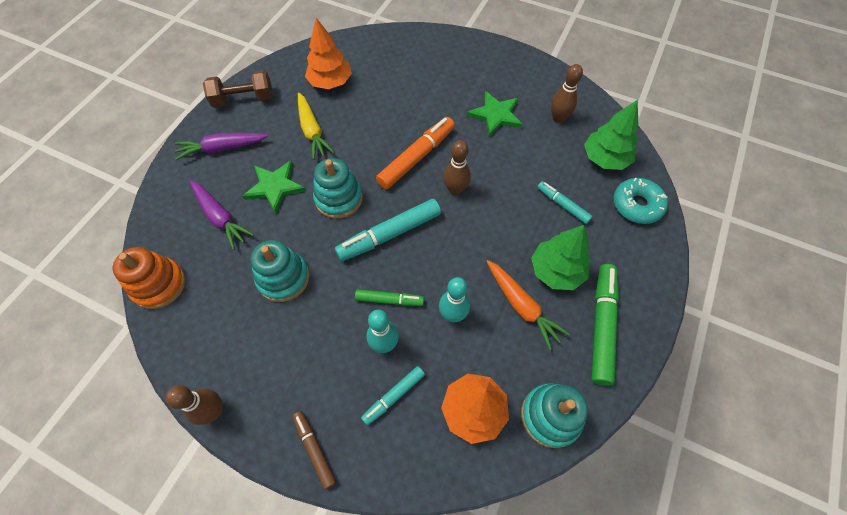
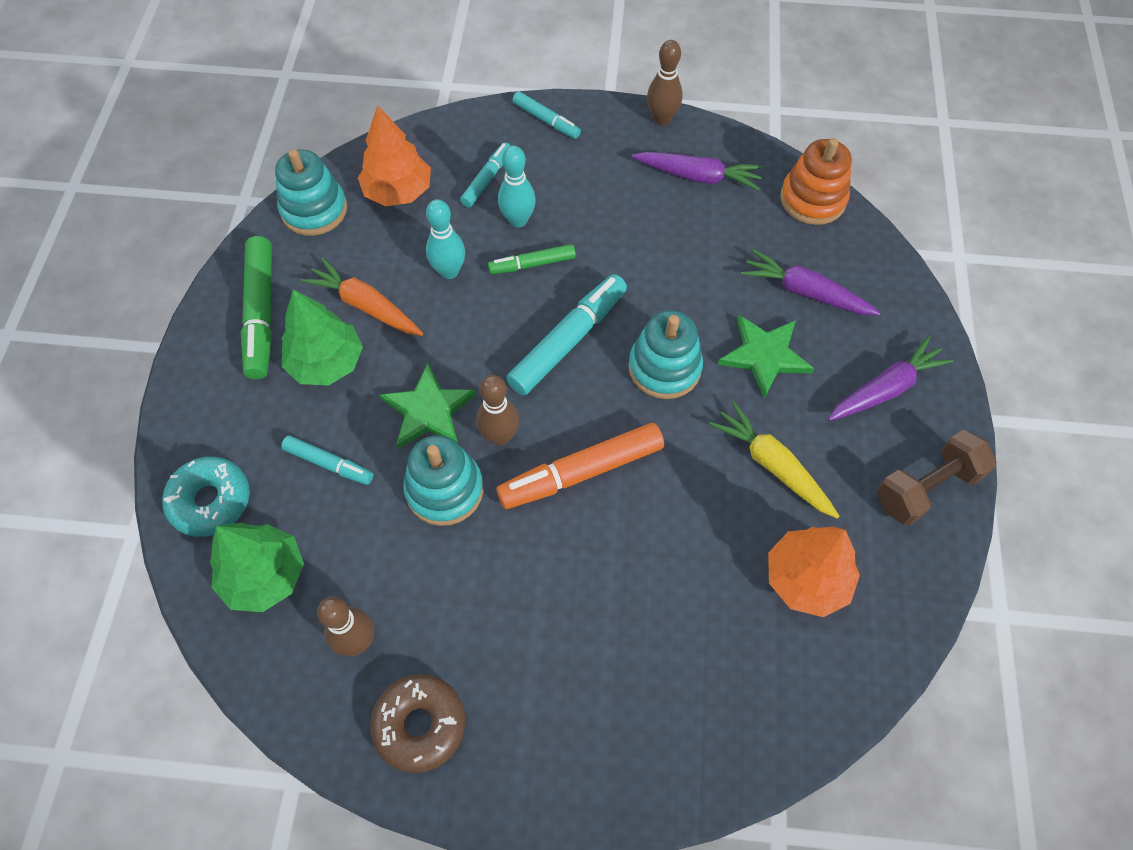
camera: 160 degrees right, 0 degrees up
turquoise stacking toy [251,240,310,302] -> turquoise stacking toy moved to [403,435,484,526]
brown marker [292,411,336,490] -> turquoise marker [512,91,581,139]
orange marker [376,117,455,190] -> orange marker turned 45 degrees clockwise [497,423,664,509]
green star [467,91,523,137] -> green star moved to [379,363,477,449]
none -> brown donut [370,674,466,773]
none -> purple carrot [632,152,764,191]

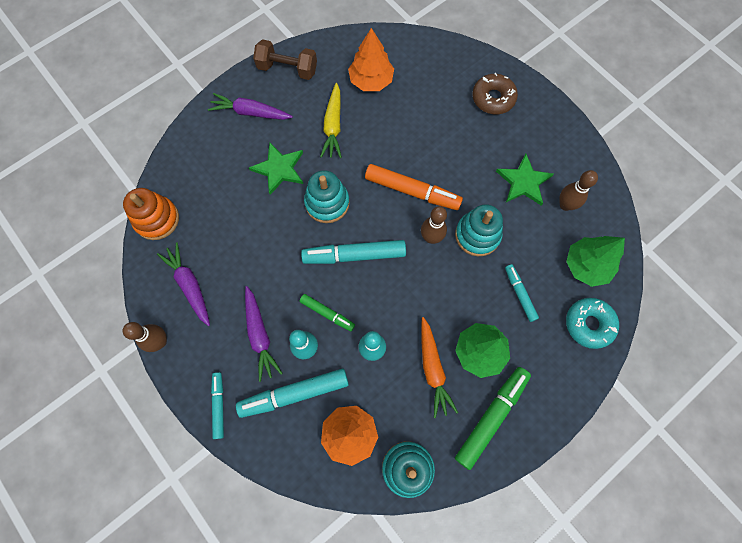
camera: 135 degrees left, 10 degrees up
brown donut [370,674,466,773] -> brown donut moved to [472,73,518,114]
green star [379,363,477,449] -> green star moved to [496,154,554,206]
turquoise marker [460,142,510,208] -> turquoise marker [236,369,349,418], size x1.75
purple carrot [741,249,881,315] -> purple carrot moved to [245,286,283,382]

